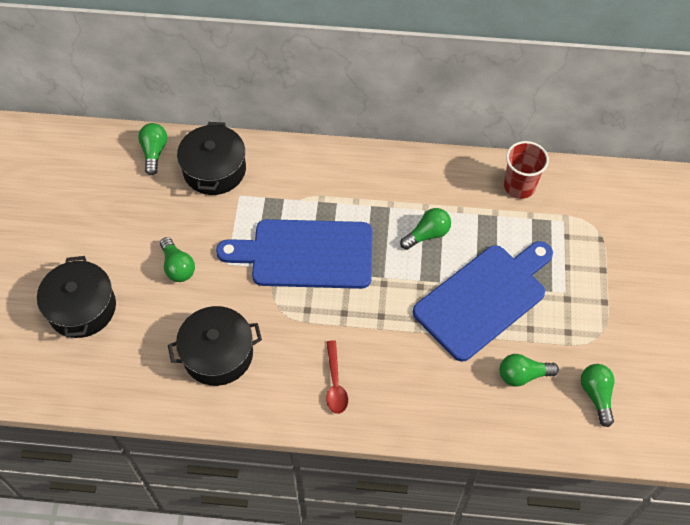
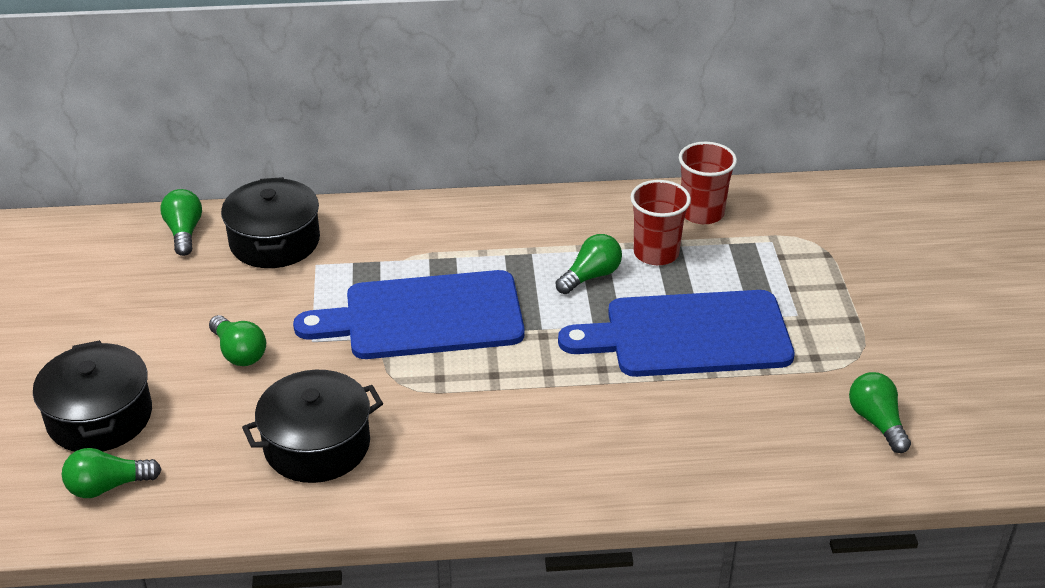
camera: 10 degrees left, 20 degrees down
red spoon [326,340,348,414] -> none
blue cutting board [413,241,553,362] -> blue cutting board turned 135 degrees counterclockwise [558,290,795,377]
green light bulb [500,354,559,387] -> green light bulb moved to [62,448,162,498]
none -> red cup [630,180,691,265]

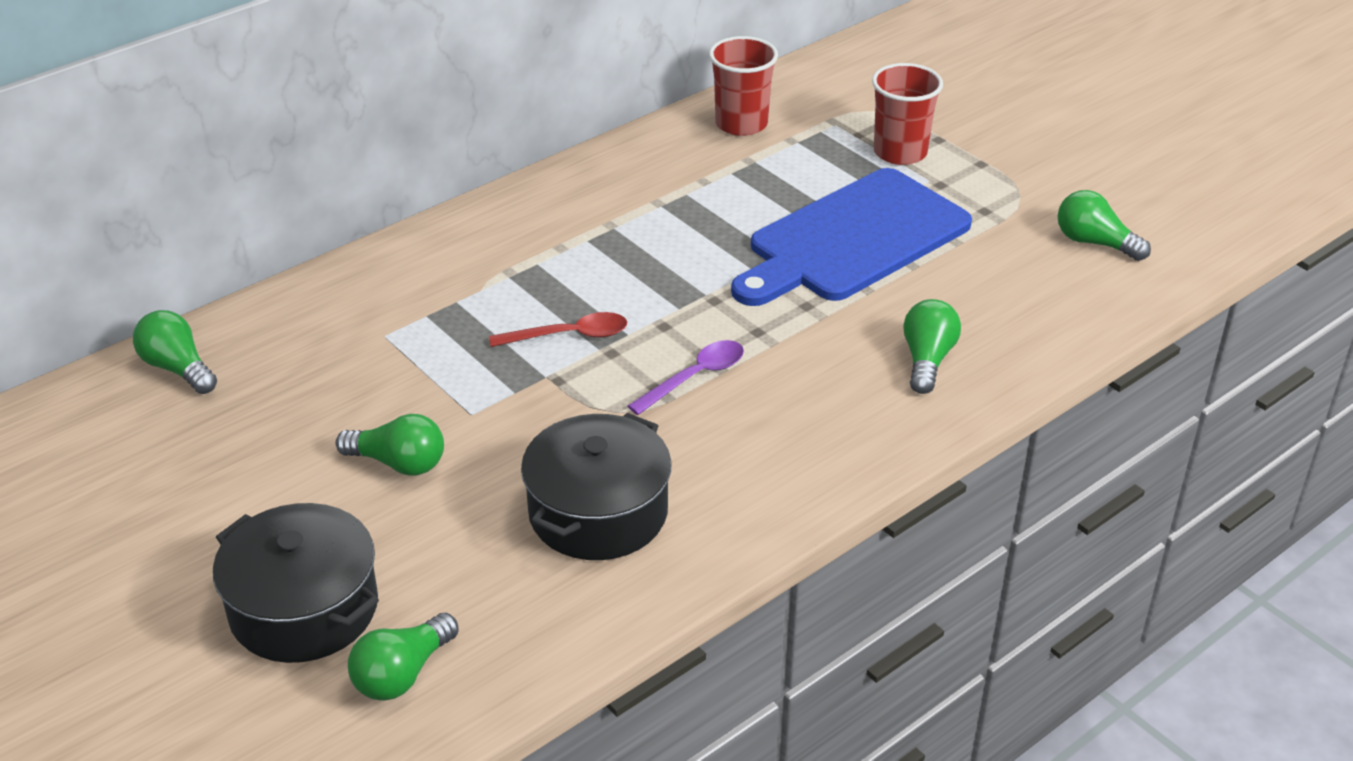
camera: 35 degrees left, 0 degrees up
black pot [221,177,320,268] -> none
blue cutting board [293,270,525,359] -> red spoon [489,312,627,347]
green light bulb [556,234,622,294] -> green light bulb moved to [903,299,961,394]
red cup [630,180,691,265] -> red cup moved to [872,63,943,165]
none -> purple spoon [628,340,744,415]

